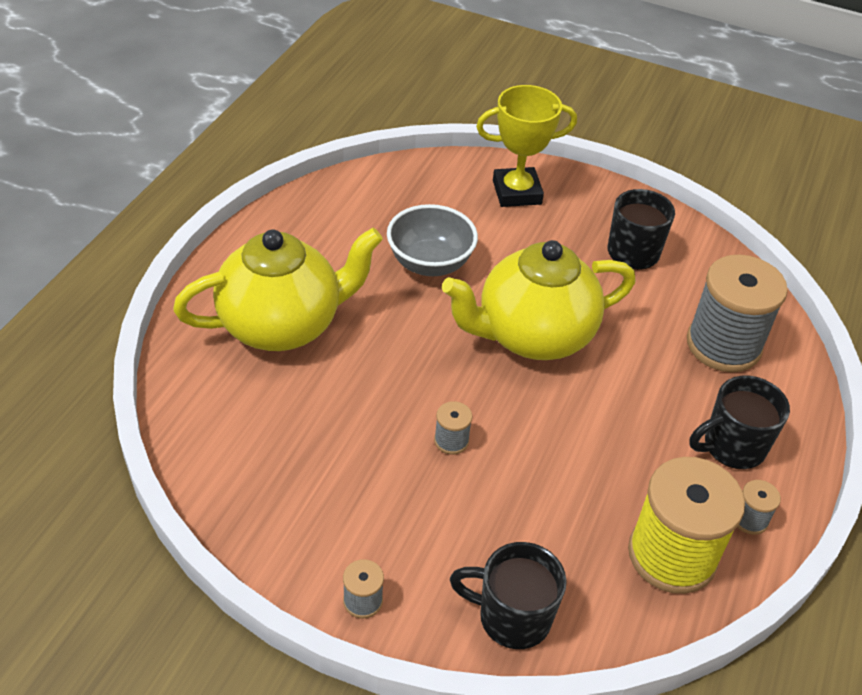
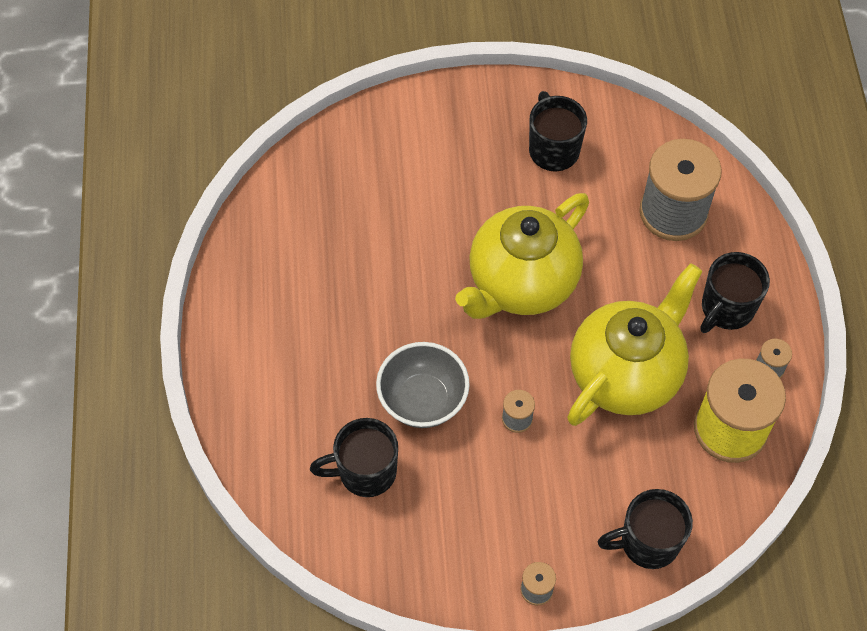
camera: 25 degrees left, 15 degrees up
yellow teapot [173,228,383,351] -> yellow teapot moved to [567,263,702,426]
grey bowl [387,204,478,276] -> grey bowl moved to [376,342,470,428]
yellow trophy [476,85,577,207] -> none
none -> black mug [310,418,398,497]

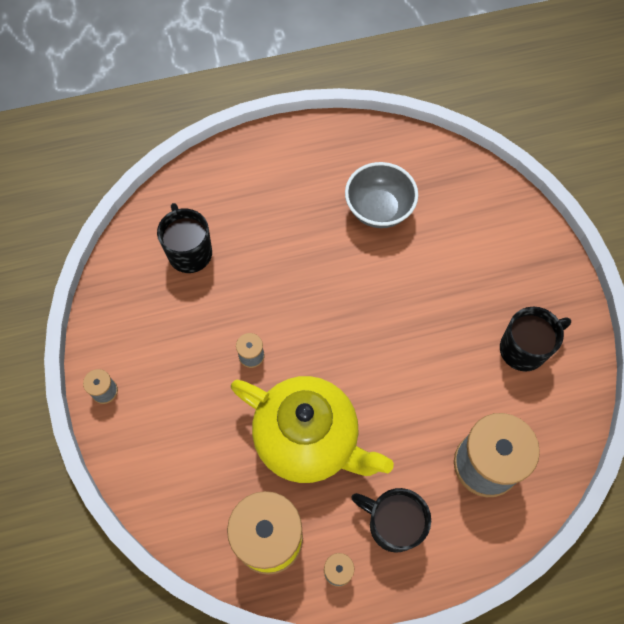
camera: 80 degrees right, 5 degrees up
grey bowl [376,342,470,428] -> grey bowl moved to [345,162,418,228]
yellow teapot [455,193,589,319] -> none
black mug [598,489,693,569] -> none

